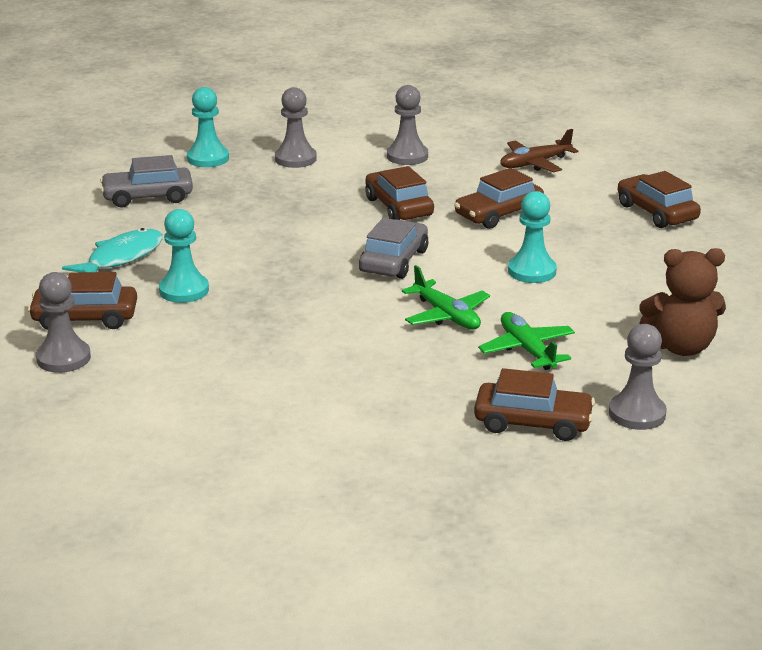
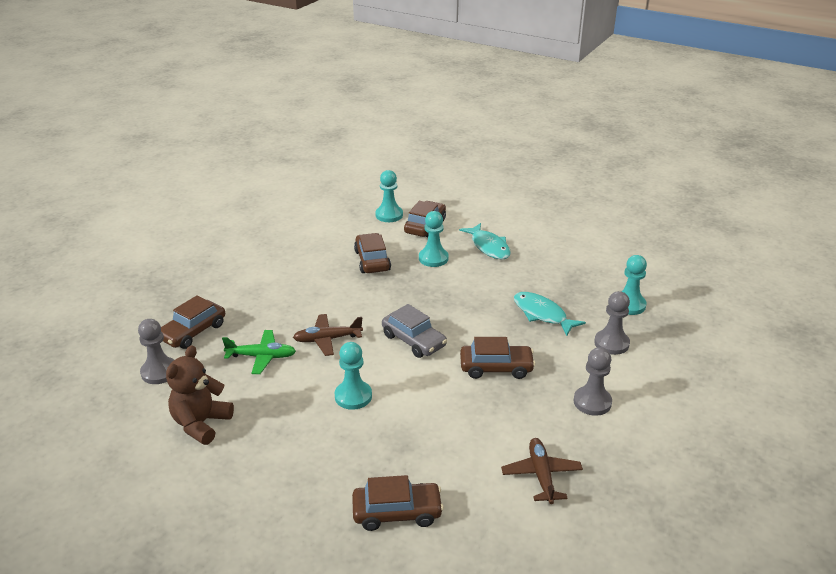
camera: 115 degrees right, 5 degrees up
grey pawn [36,272,91,373] -> turquoise pawn [375,170,403,222]
grey car [100,155,193,208] -> none
green plane [402,265,490,330] -> brown plane [293,314,363,356]
brown car [454,168,544,229] -> brown car moved to [354,233,391,273]
none -> turquoise fish [514,292,586,336]

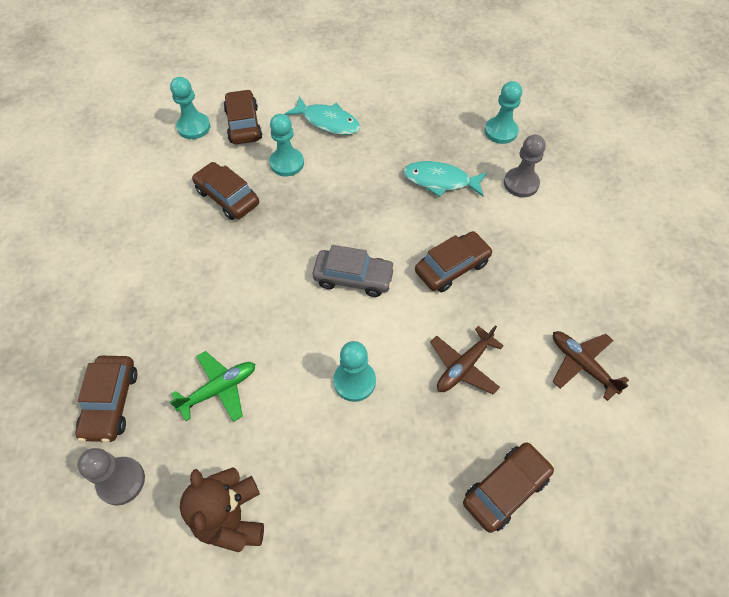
camera: 35 degrees left, 25 degrees up
brown plane [293,314,363,356] -> brown plane moved to [430,325,504,395]
grey pawn [573,347,612,416] -> none

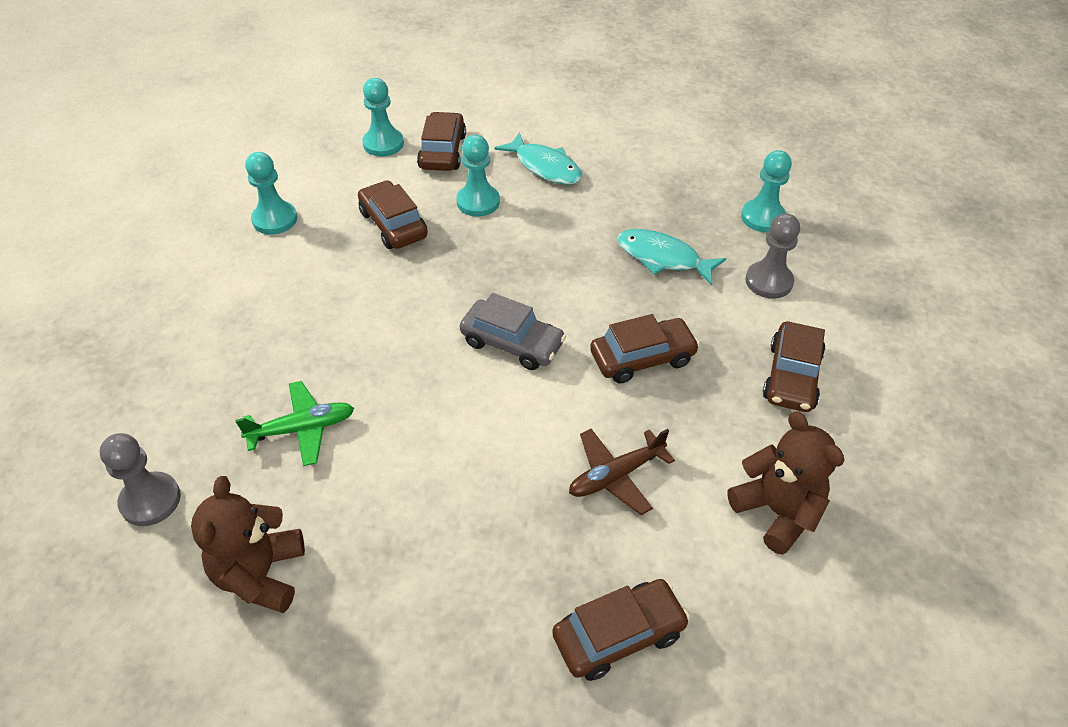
camera: 15 degrees right, 10 degrees down
brown car [76,356,137,442] -> brown car moved to [763,321,826,412]
turquoise pawn [333,341,376,402] -> turquoise pawn moved to [245,152,297,235]
brown plane [553,331,629,401] -> brown teddy bear [727,411,844,555]

